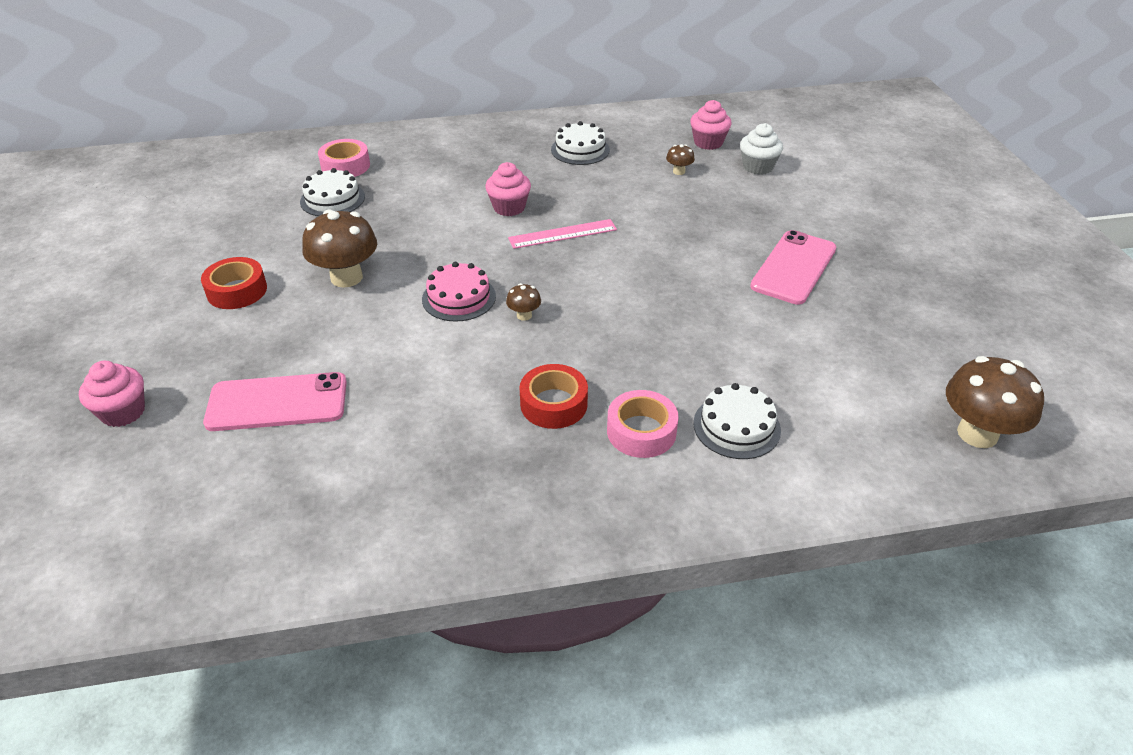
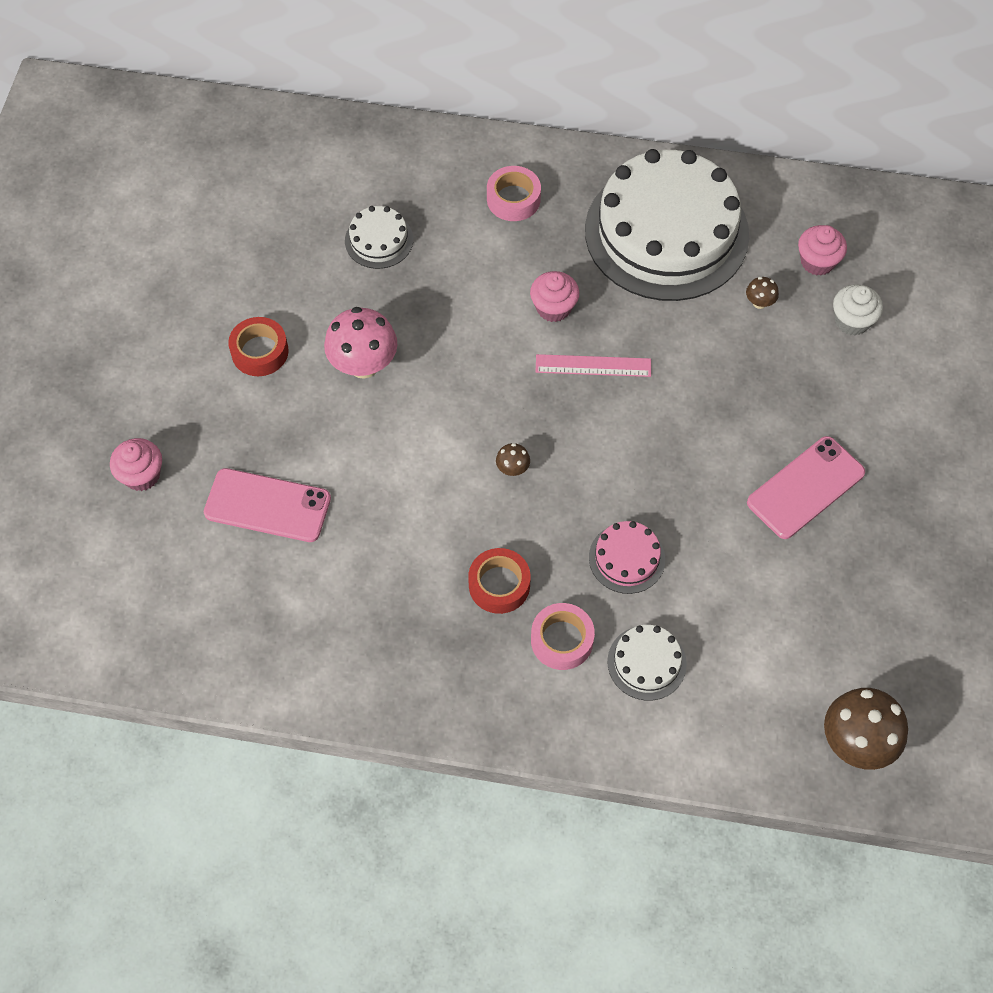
camera: 20 degrees right, 20 degrees up
brown mushroom [302,209,377,288] -> pink mushroom [324,307,397,379]
pink tape [318,139,370,177] -> pink tape moved to [487,166,541,221]
pink cake [422,262,496,322] -> pink cake moved to [589,521,665,594]
white cake [551,121,610,165] -> white cake [585,149,749,301], size x2.40

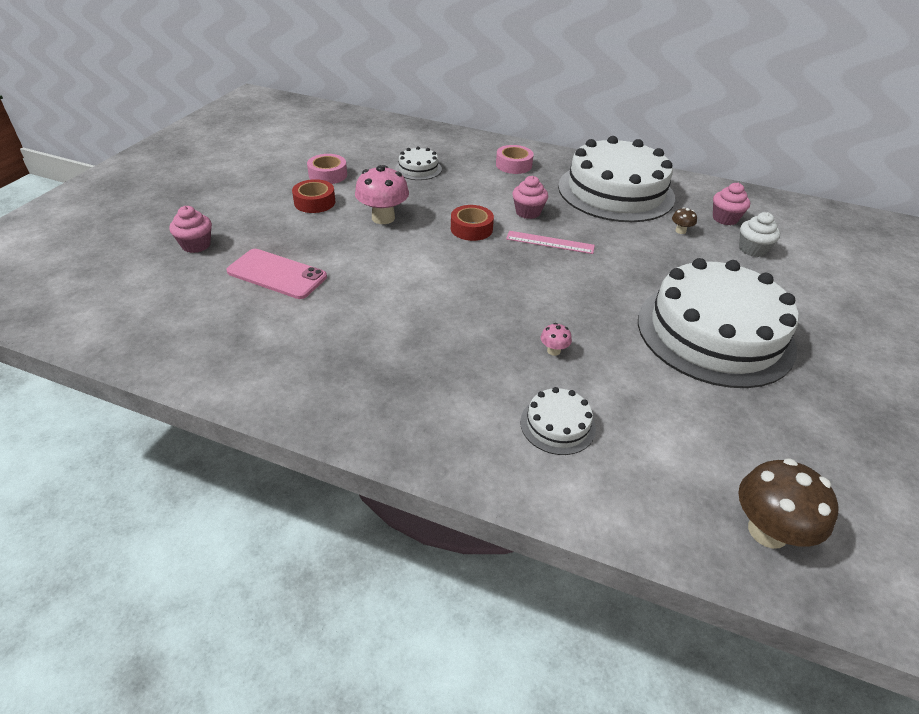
camera: 10 degrees right, 20 degrees down
red tape [468,548,531,614] -> red tape moved to [451,205,494,241]
brown mushroom [496,443,530,476] -> none
pink tape [531,603,595,670] -> pink tape moved to [307,154,347,184]
pink cake [589,521,665,594] -> pink mushroom [541,323,572,356]
pink phone [747,436,865,539] -> white cake [638,258,799,388]

